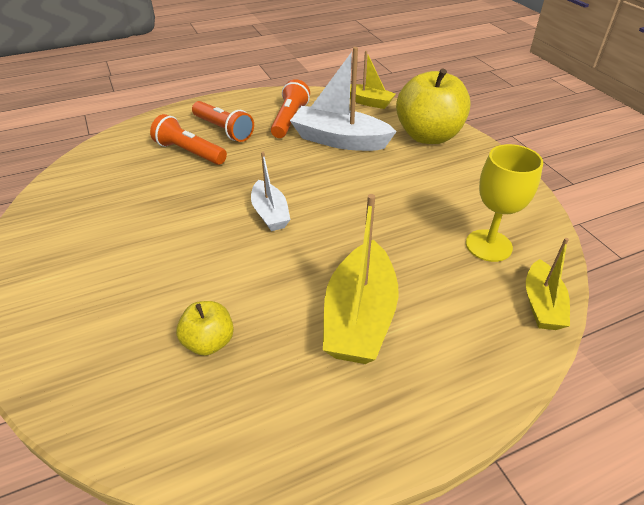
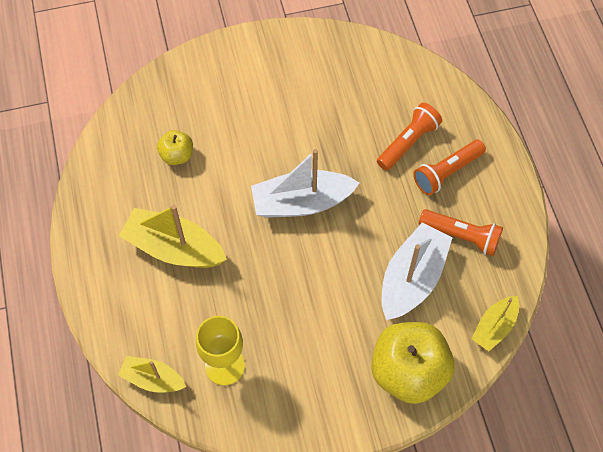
camera: 100 degrees right, 20 degrees up
white boat [251,152,291,231] -> white boat [251,149,359,218], size x1.69

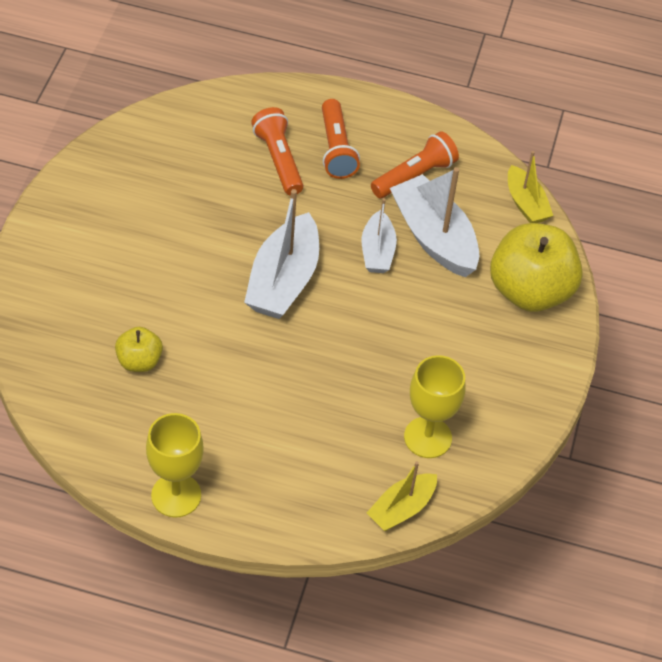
camera: 65 degrees left, 10 degrees down
yellow boat [119,205,227,268] -> none
none -> yellow goblet [146,413,204,517]
none -> white boat [362,198,397,273]

